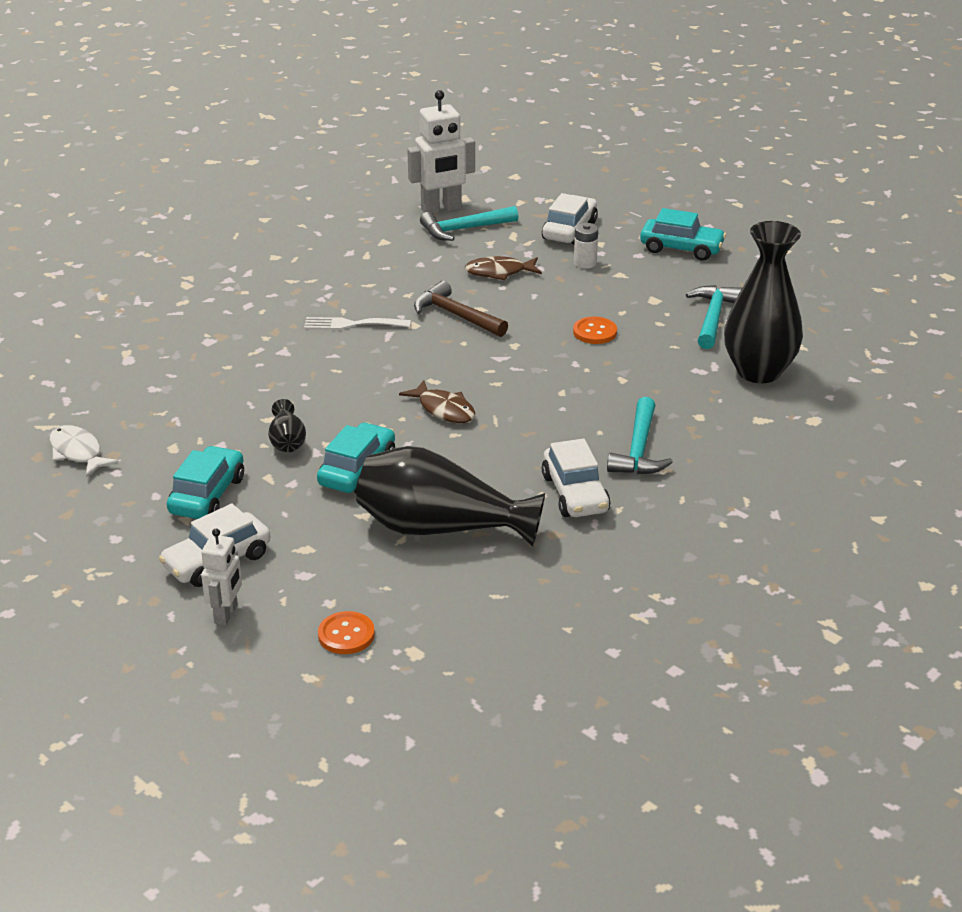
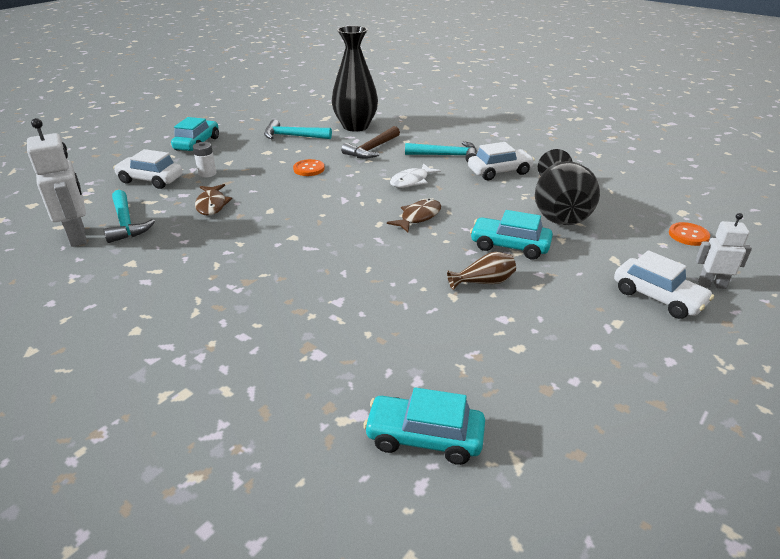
camera: 95 degrees left, 0 degrees up
white fish [50,425,119,477] -> white fish moved to [390,163,441,188]
turquoise car [167,446,244,519] -> turquoise car moved to [363,387,485,465]
black vase [268,399,306,452] -> brown vase [447,252,516,290]
white fork [304,317,411,330] -> none
brown hammer [414,281,508,337] -> brown hammer moved to [341,126,400,159]

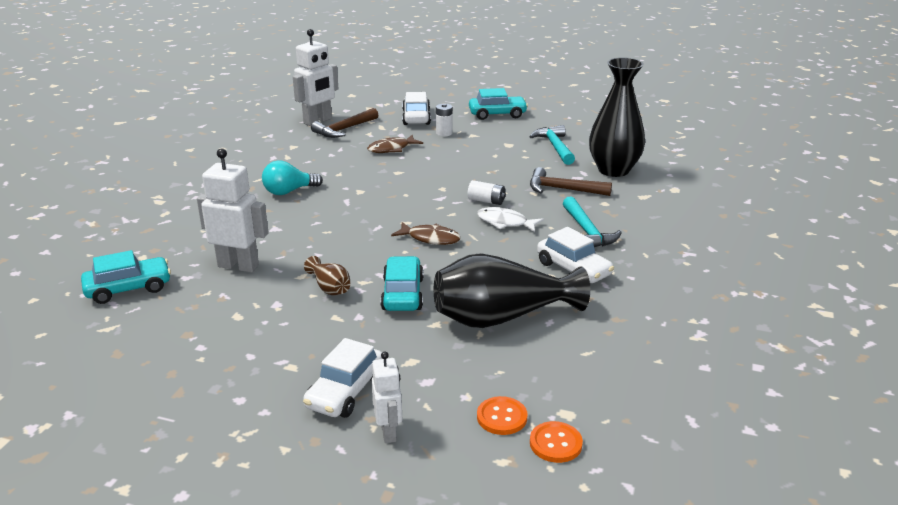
camera: 70 degrees right, 5 degrees down
turquoise hammer [104,190,155,243] -> brown hammer [311,108,378,138]
orange button [293,159,325,176] -> orange button moved to [530,421,583,463]
turquoise car [363,387,485,465] -> turquoise car turned 75 degrees clockwise [81,250,171,304]
none -> white robot [197,148,269,273]
none -> turquoise light bulb [262,161,323,195]
none -> white battery [468,180,506,205]

